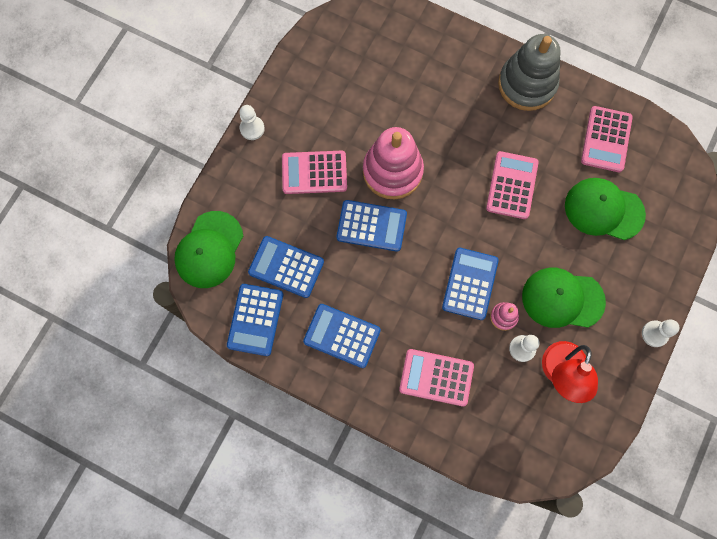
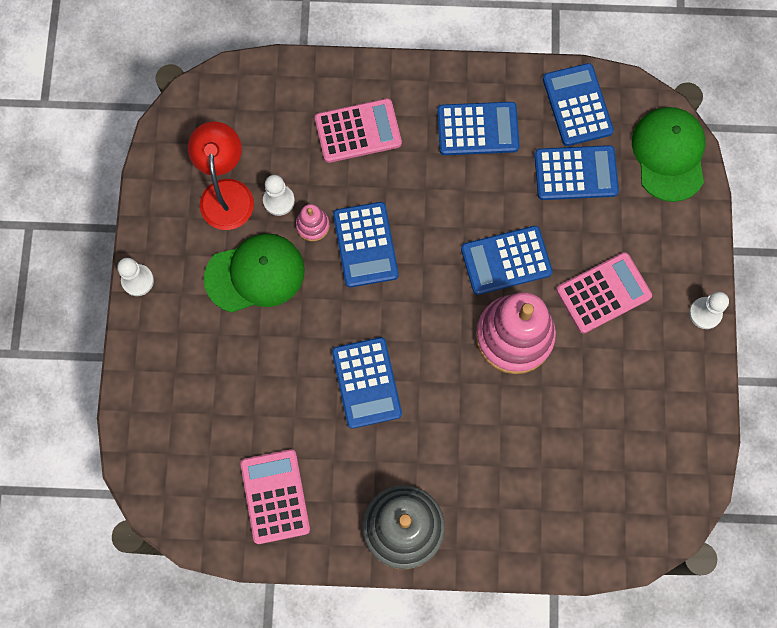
camera: 155 degrees right, 0 degrees up
pink calculator [486,151,539,219] -> blue calculator [332,337,402,429]
green cap [565,178,646,240] -> none

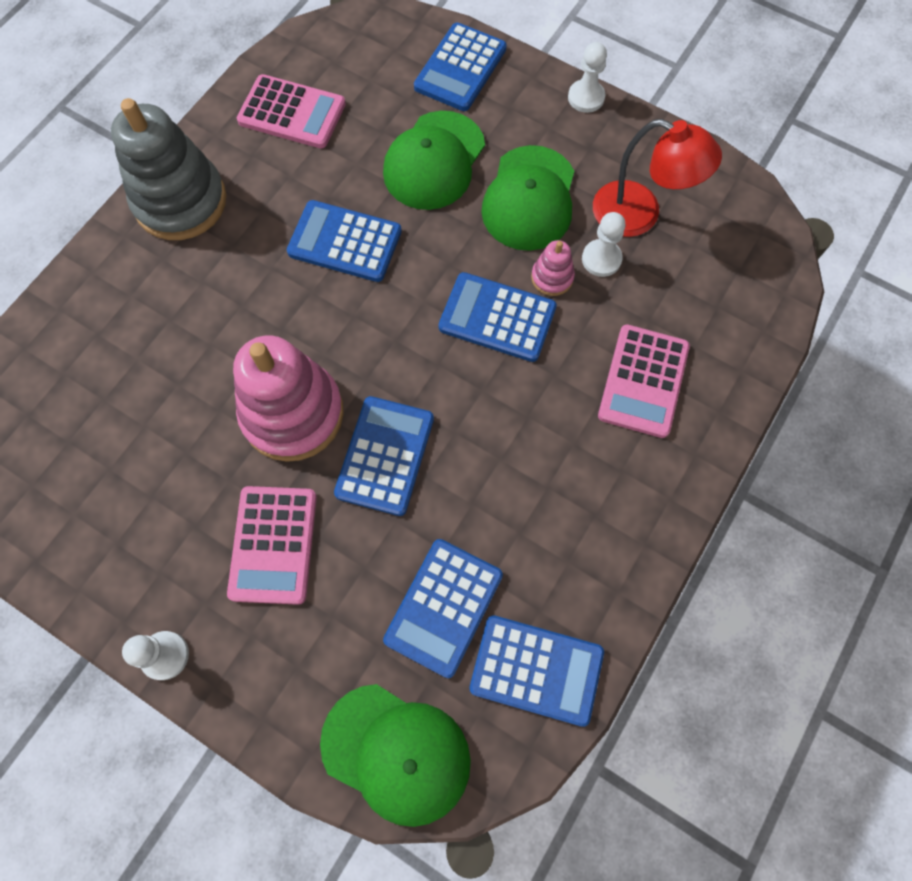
camera: 120 degrees right, 5 degrees down
blue calculator [437,102,520,155] -> blue calculator moved to [414,23,507,111]
none -> green cap [383,111,485,210]

